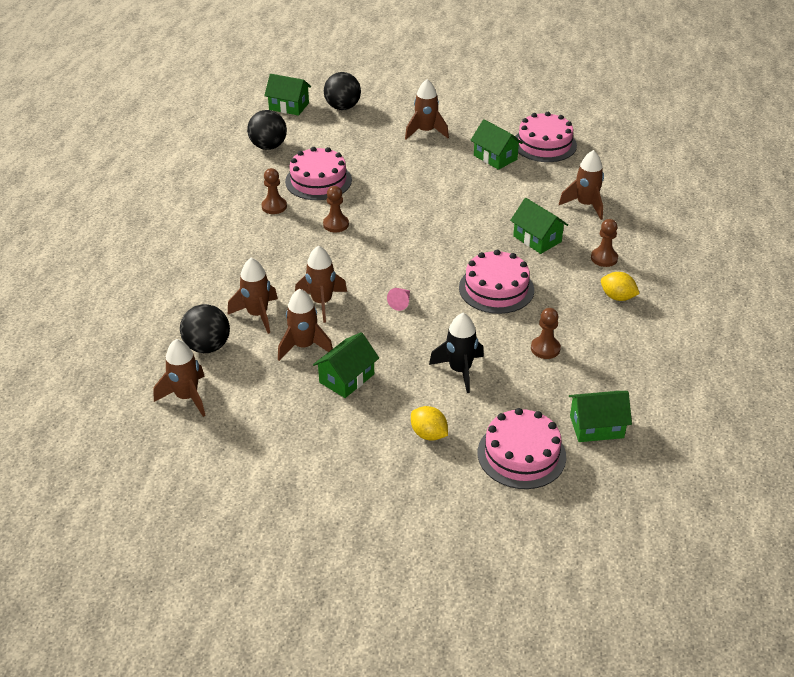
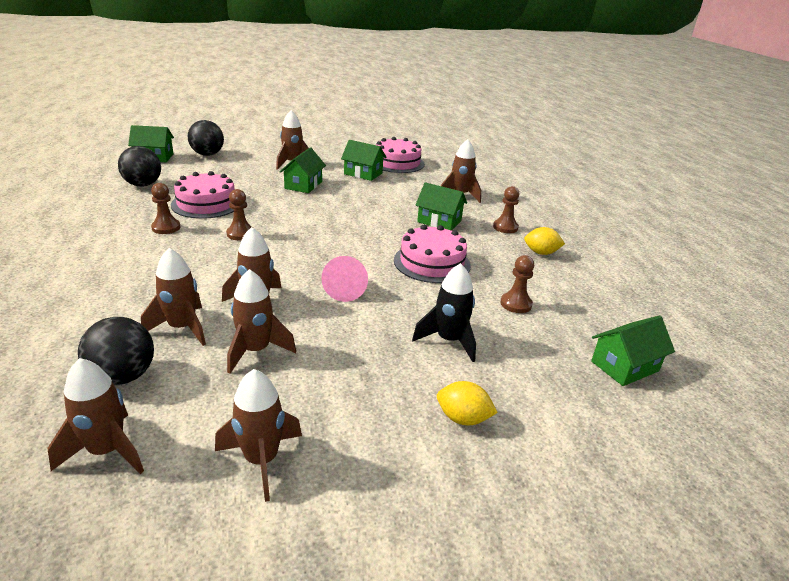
camera: 25 degrees left, 10 degrees down
green house [313,332,379,398] -> green house moved to [280,148,326,193]
pink cone [387,288,410,311] -> pink cone [321,256,368,302], size x1.71
pink cake [478,408,566,489] -> none
none -> brown rocket [215,369,302,502]

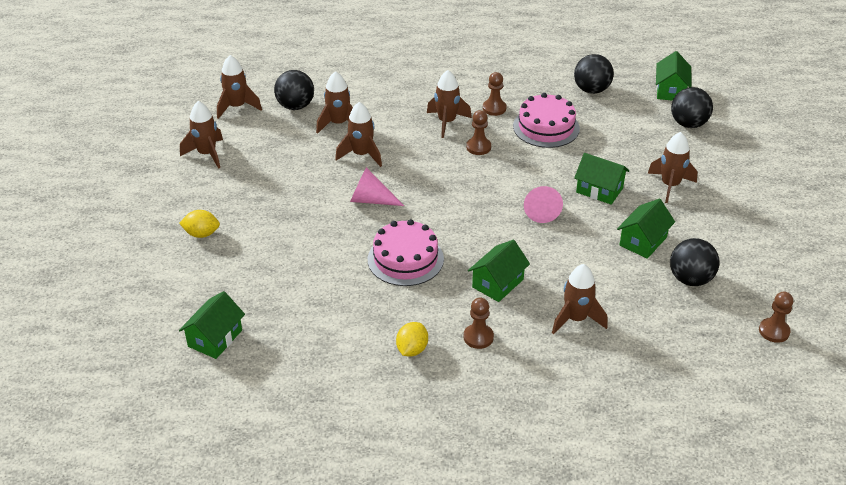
camera: 105 degrees right, 10 degrees up
brown rocket [227,269,296,374] -> brown rocket moved to [427,70,472,138]
pink cake [376,137,425,173] -> black ball [670,238,720,286]
black rocket [412,263,476,362] -> none
yellow lemon [437,381,498,425] -> yellow lemon turned 60 degrees clockwise [179,210,220,238]
brown pawn [500,255,534,313] -> brown pawn moved to [759,292,793,343]
green house [591,316,675,386] -> green house turned 45 degrees clockwise [179,291,245,359]
none -> pink cone [524,186,563,223]

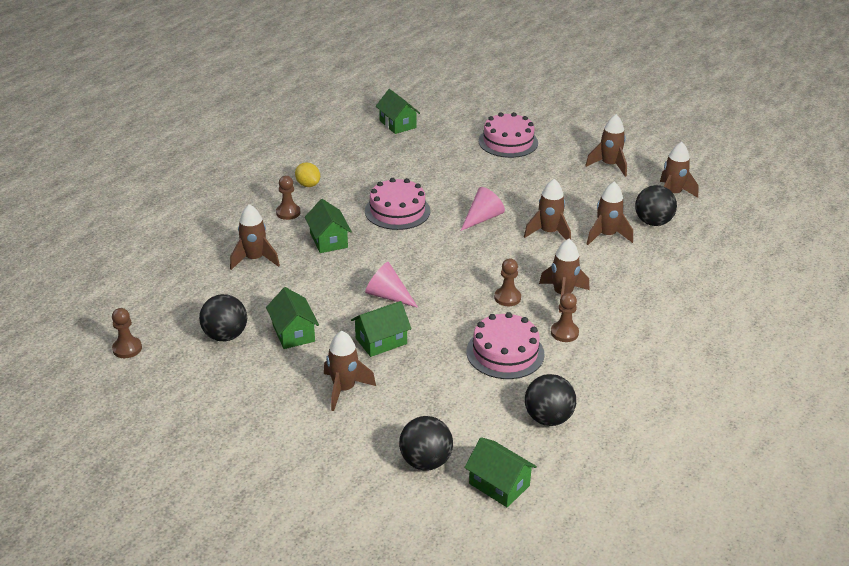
camera: 120 degrees right, 5 degrees down
yellow lemon [179,210,220,238] -> pink cake [478,112,538,158]

